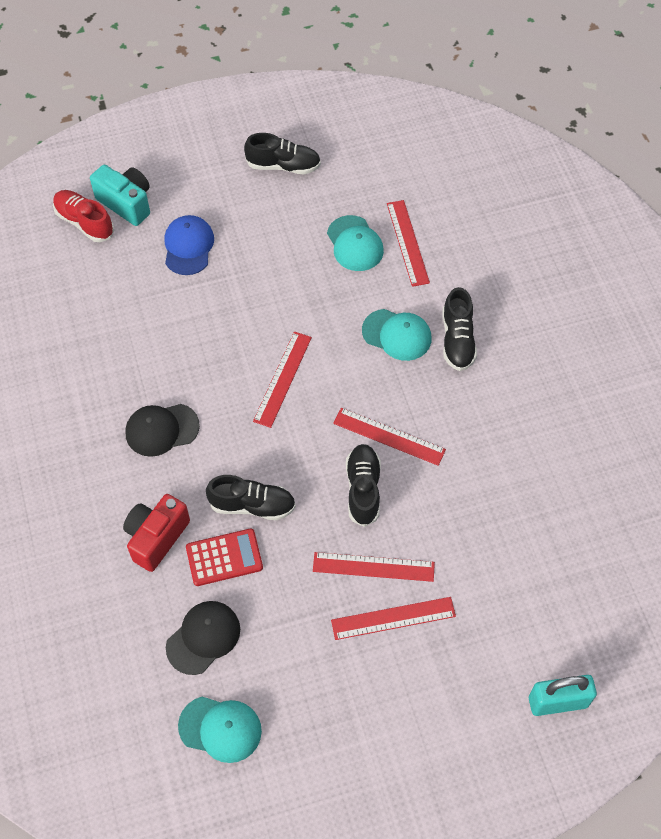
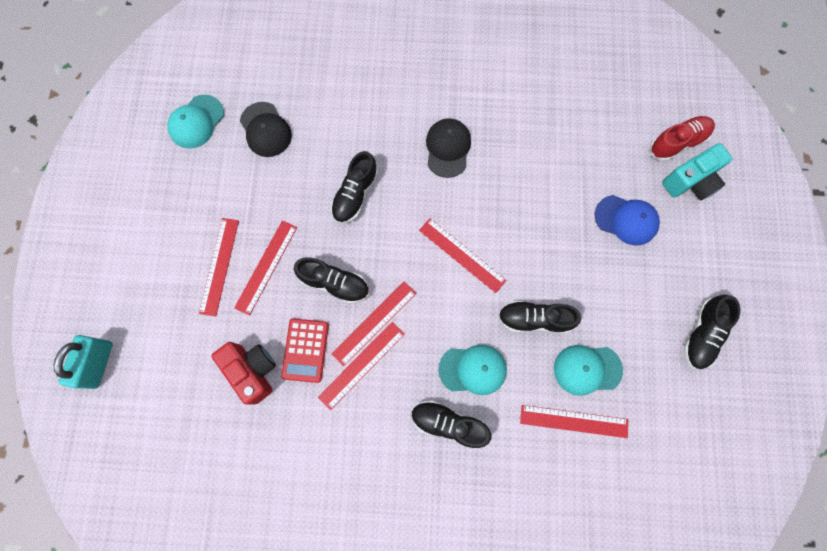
camera: 110 degrees right, 15 degrees up
red camera [123,494,190,572] -> red camera moved to [211,342,276,405]
red calculator [186,529,263,586] -> red calculator moved to [281,318,329,383]
turquoise cap [362,309,432,361] -> turquoise cap turned 135 degrees counterclockwise [438,345,507,395]
none -> red ruler [318,322,405,410]
none -> black shoe [498,301,581,334]

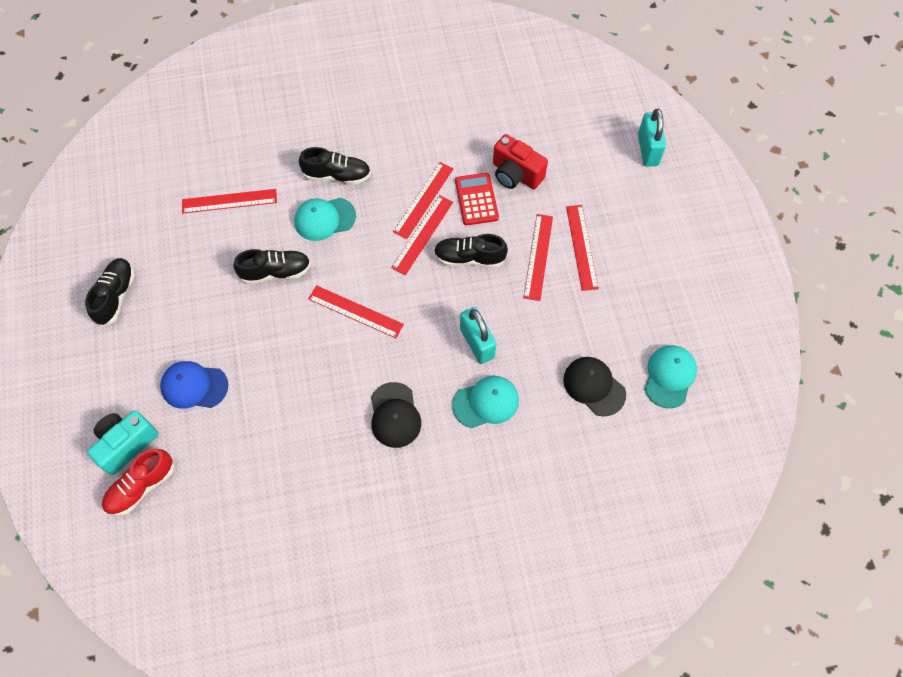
camera: 165 degrees right, 10 degrees down
black shoe [331,151,378,224] -> turquoise padlock [460,307,497,364]
turquoise cap [554,345,623,396] -> turquoise cap moved to [452,376,519,428]

